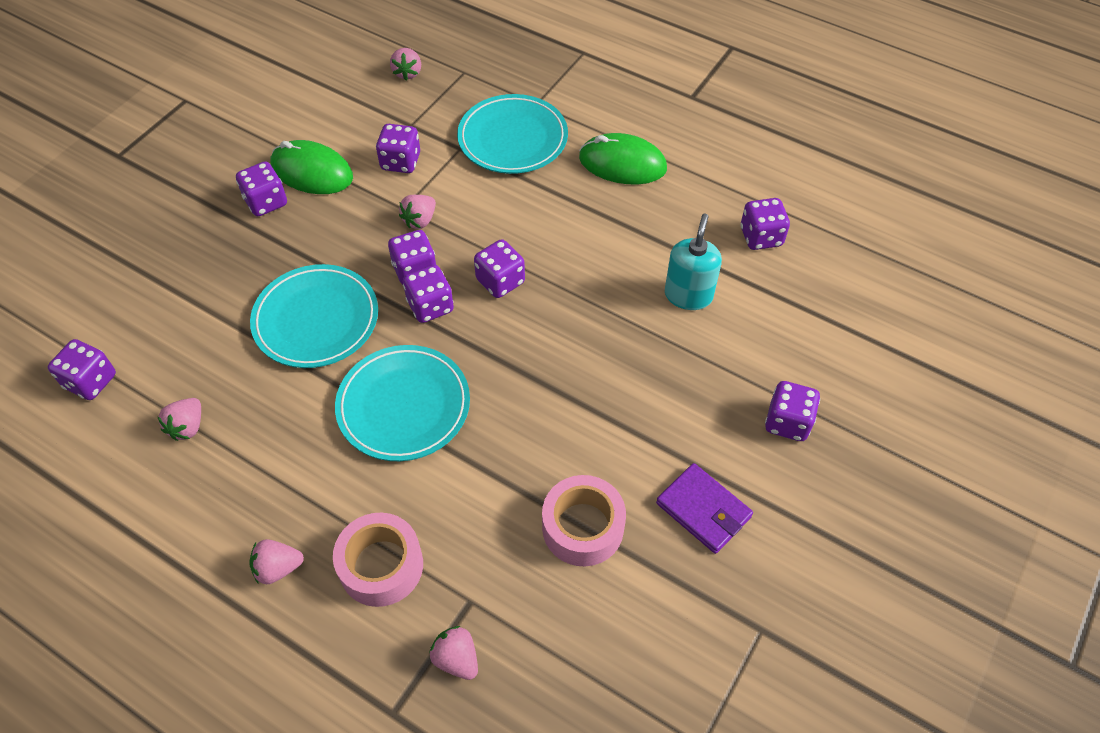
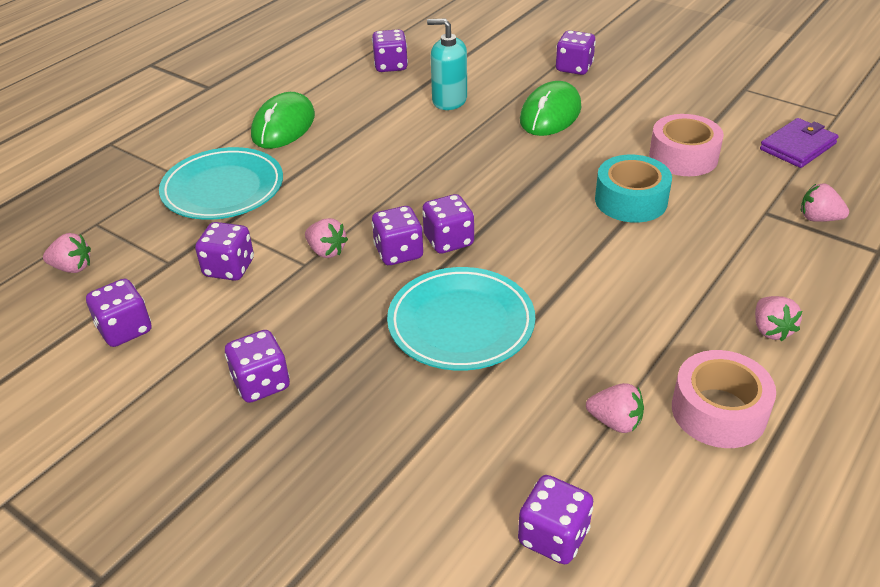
camera: 85 degrees left, 15 degrees down
green mouse [271,140,353,194] -> green mouse moved to [520,81,581,136]
pink tape [333,513,423,607] -> pink tape moved to [672,350,776,448]
turquoise plate [335,345,470,461] -> none
pink strawberry [429,626,478,680] -> pink strawberry turned 60 degrees clockwise [801,183,849,222]
purple dice [474,239,525,298] -> purple dice moved to [86,279,151,347]
purple wallet [656,463,753,554] -> purple wallet moved to [760,118,839,168]
none -> turquoise tape [595,155,672,223]

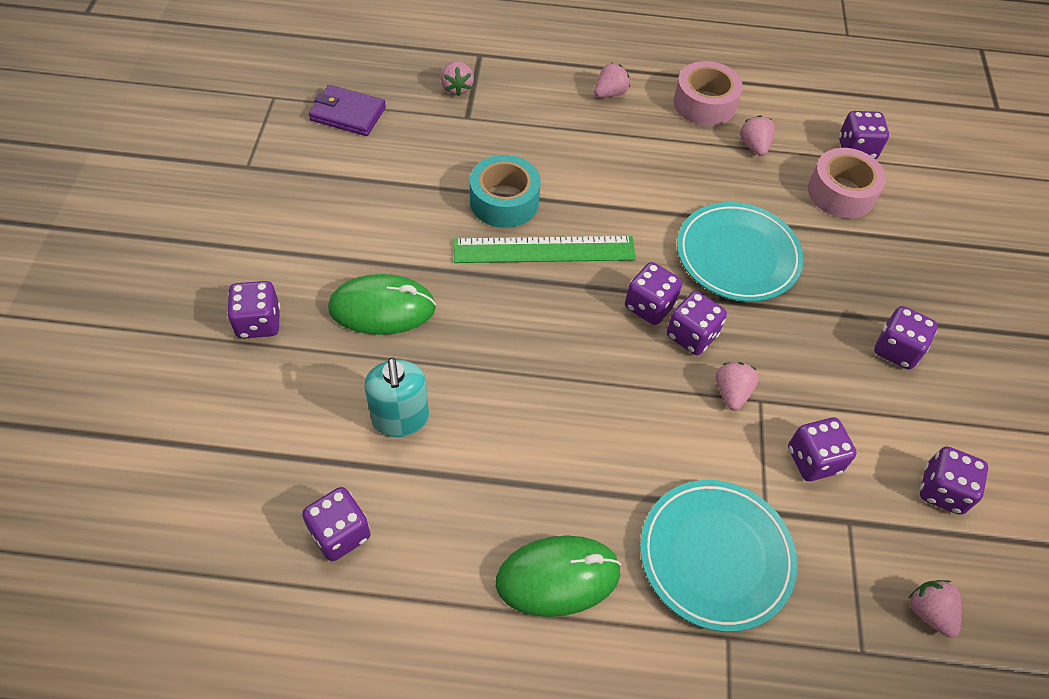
camera: 125 degrees left, 15 degrees up
pink tape [649,114,724,176] -> pink tape moved to [808,148,886,218]
none -> green ruler [454,236,636,263]

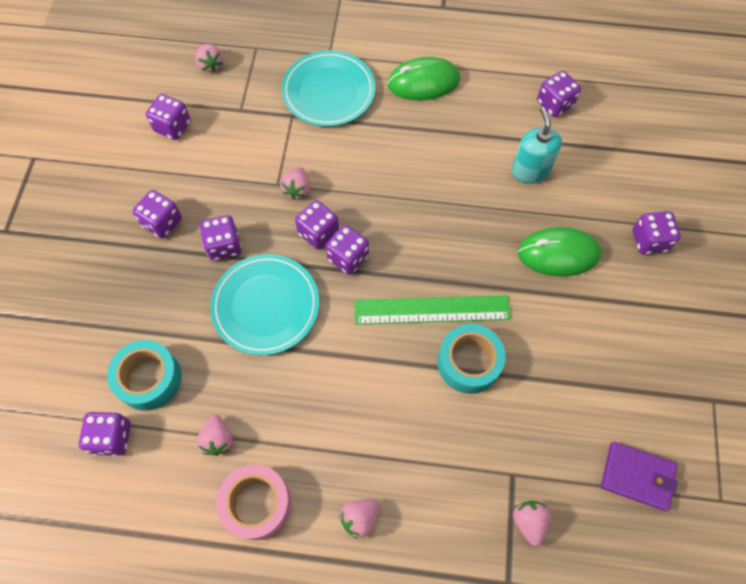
camera: 175 degrees left, 10 degrees up
purple dice [788,418,857,481] -> purple dice moved to [199,215,242,261]
pink tape [808,148,886,218] -> turquoise tape [107,340,182,411]

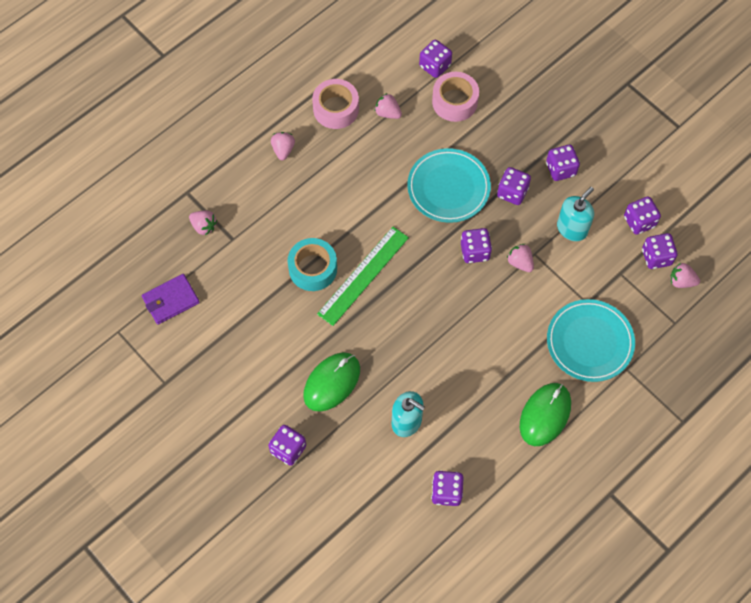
camera: 130 degrees right, 0 degrees up
turquoise tape [107,340,182,411] -> pink tape [432,72,479,122]
purple dice [325,225,369,275] -> purple dice moved to [642,233,678,269]
none -> turquoise soap dispenser [557,187,594,241]

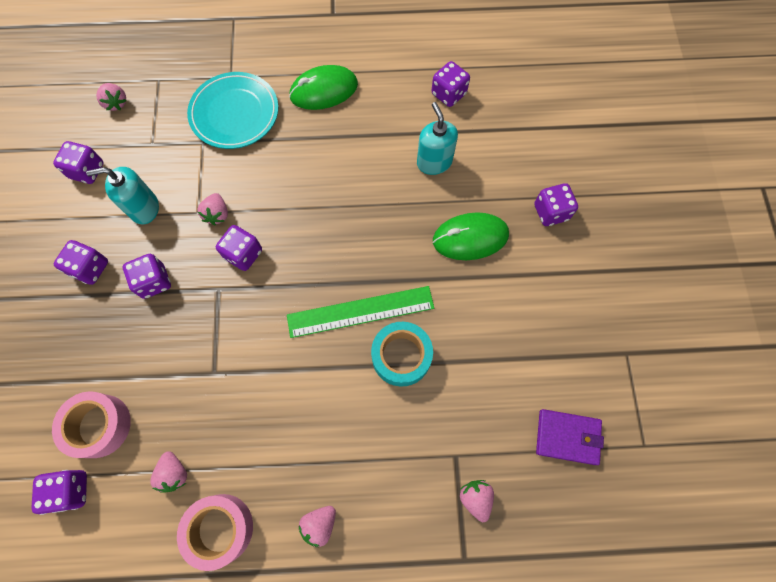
camera: 140 degrees left, 5 degrees up
turquoise plate [407,148,491,223] -> none
purple dice [642,233,678,269] -> none

